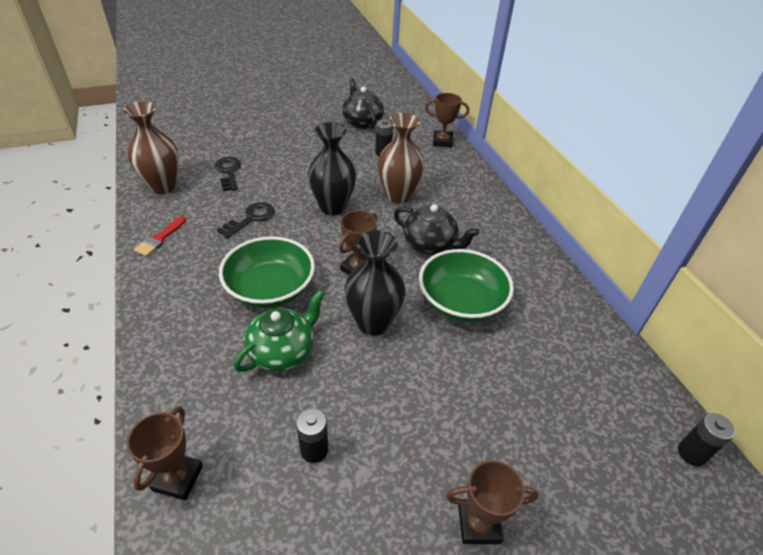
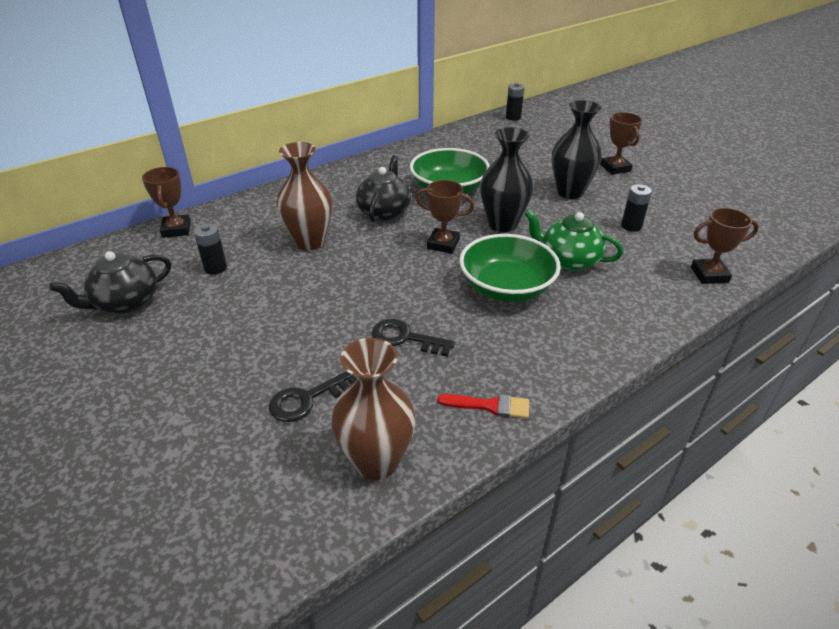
camera: 105 degrees left, 5 degrees down
black vase [308,122,356,215] -> black vase moved to [551,100,602,199]

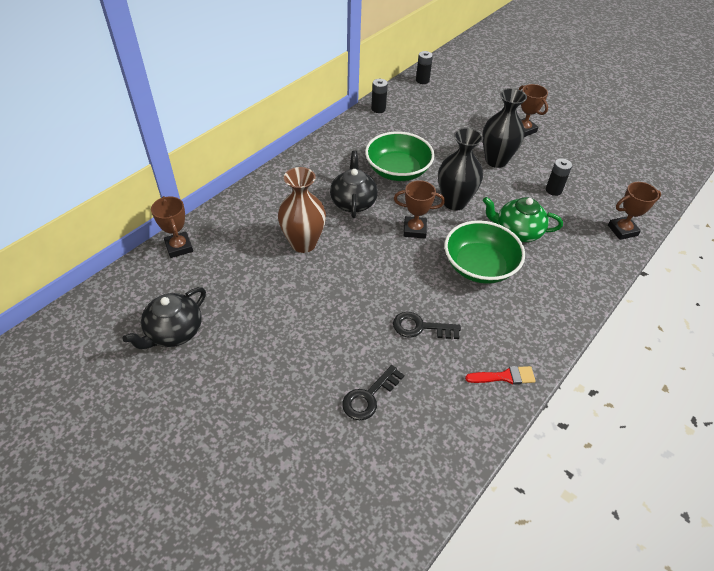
camera: 15 degrees left, 10 degrees up
black battery [194,224,227,275] -> black battery moved to [371,79,388,113]
brown vase [331,338,415,480] -> none

